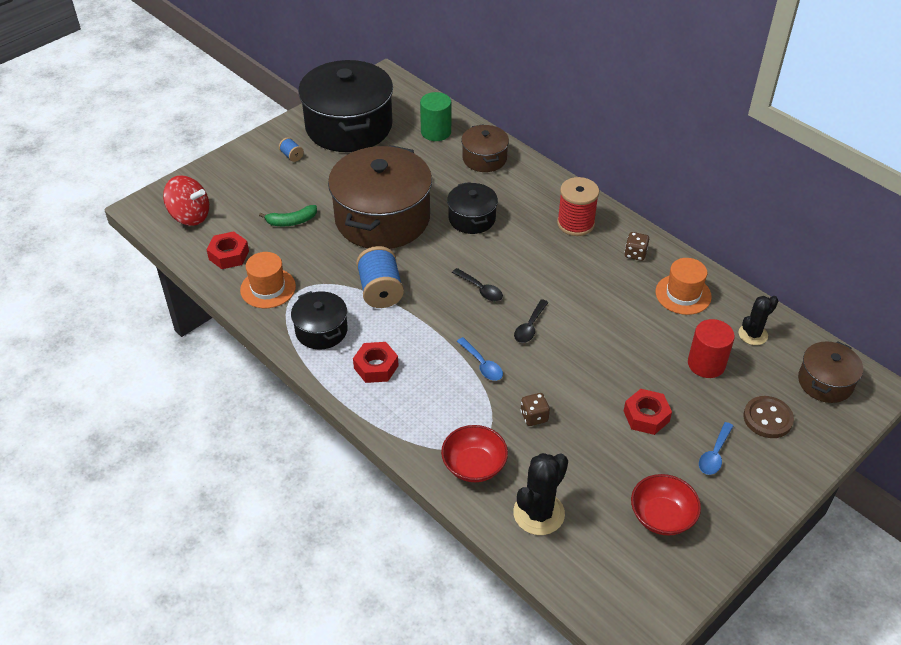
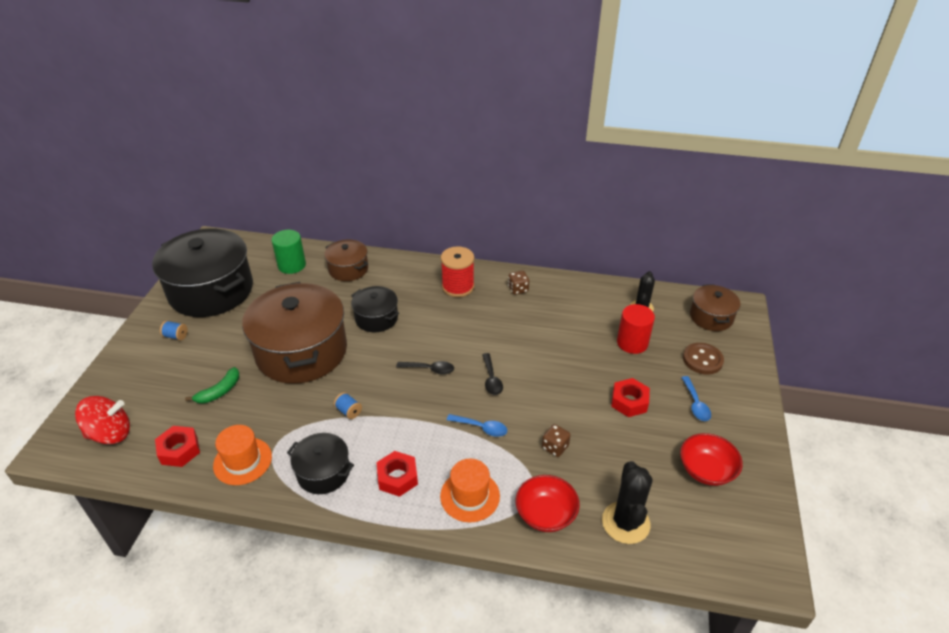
camera: 35 degrees left, 5 degrees down
blue spool [356,246,404,308] -> blue spool [334,392,362,419], size x0.47
orange hat [656,258,712,315] -> orange hat moved to [440,459,500,522]

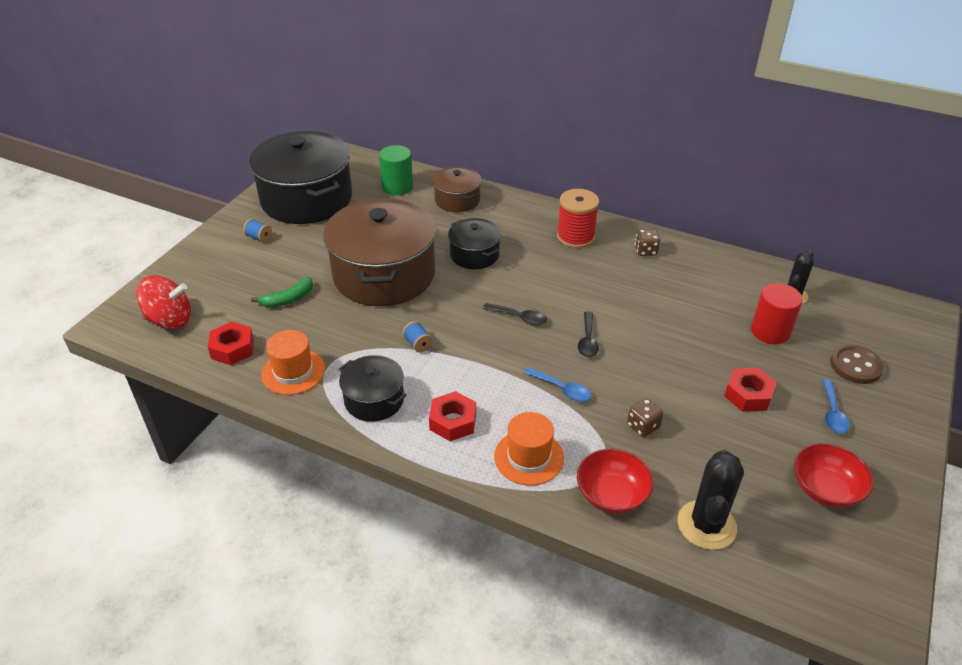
camera: 15 degrees right, 0 degrees up
brown pot [690,285,740,331] -> none

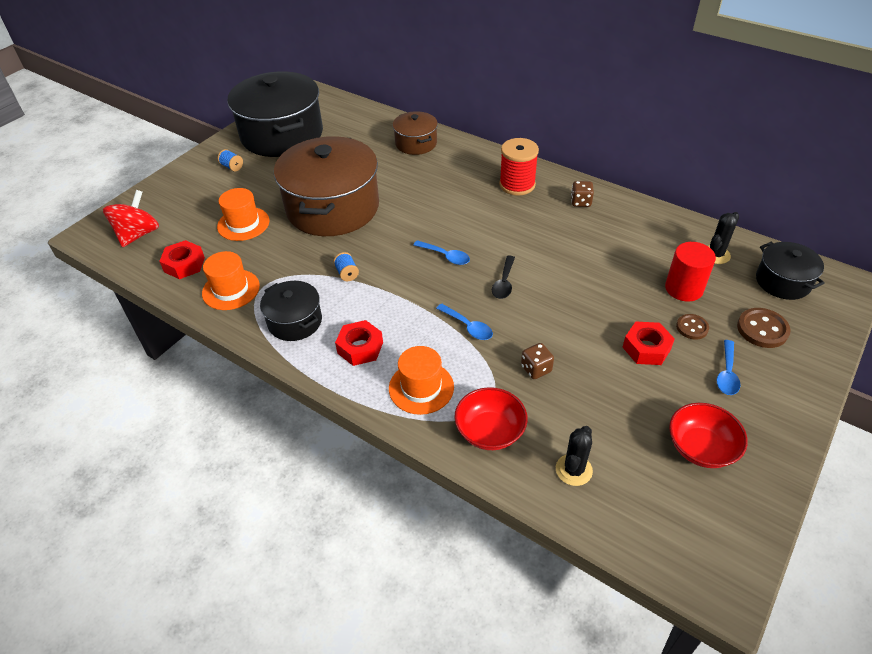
camera: 10 degrees right, 5 degrees up
red spinning top [137,276,191,329] -> red spinning top turned 75 degrees counterclockwise [103,190,159,247]
green banana [251,277,313,308] -> orange hat [217,188,270,241]
green cylinder [379,145,413,195] -> none
black pot [448,218,501,269] -> black pot moved to [756,242,825,300]
black spoon [483,303,547,325] -> blue spoon [413,240,470,265]
black cactus [678,450,744,550] -> black cactus [556,426,593,486], size x0.65
none -> brown button [676,314,709,340]

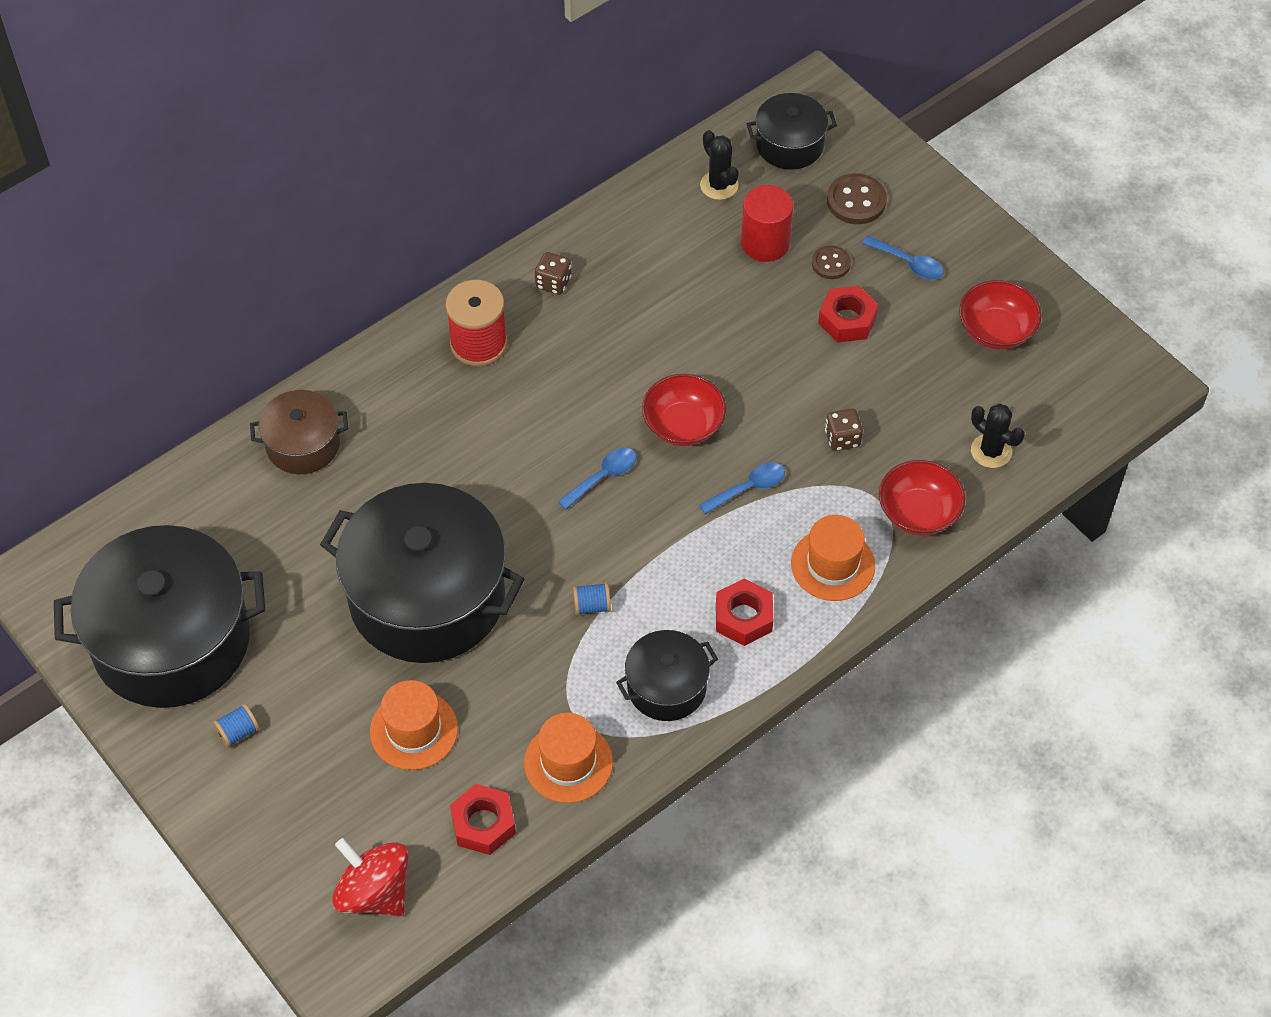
camera: 75 degrees left, 10 degrees up
brown pot [274,136,379,236] -> black pot [320,483,524,663]
black spoon [492,255,515,299] -> red bowl [642,374,726,446]

